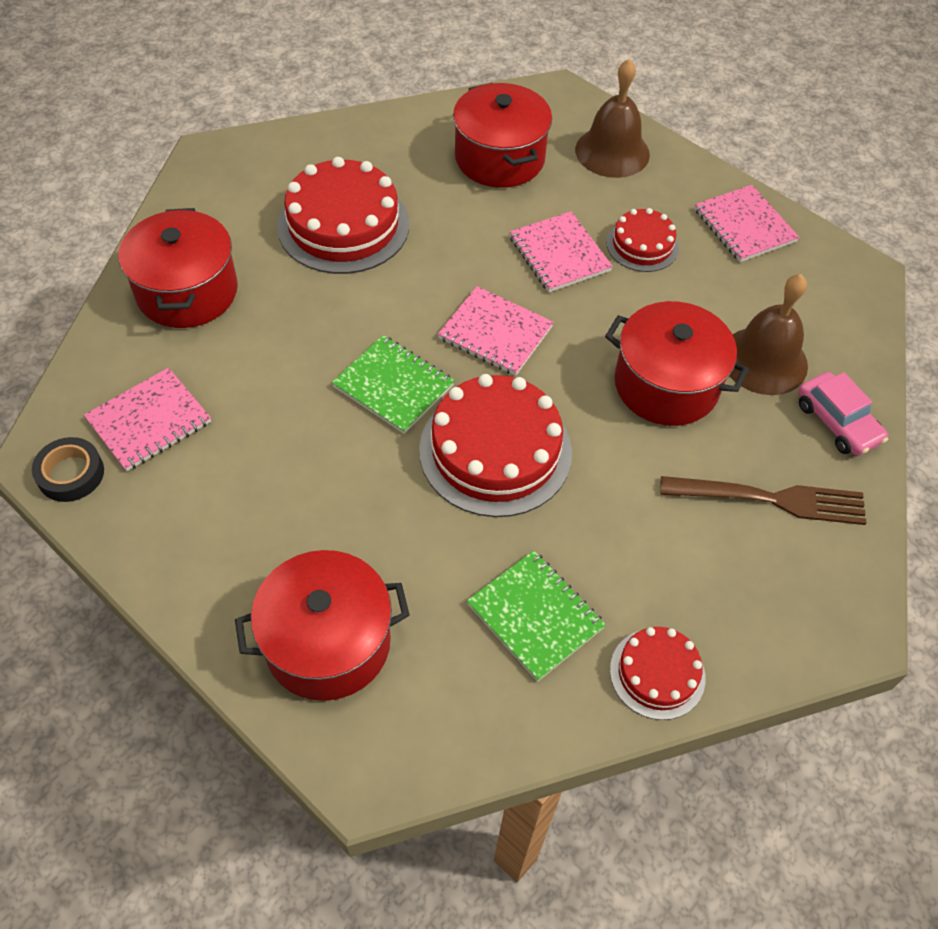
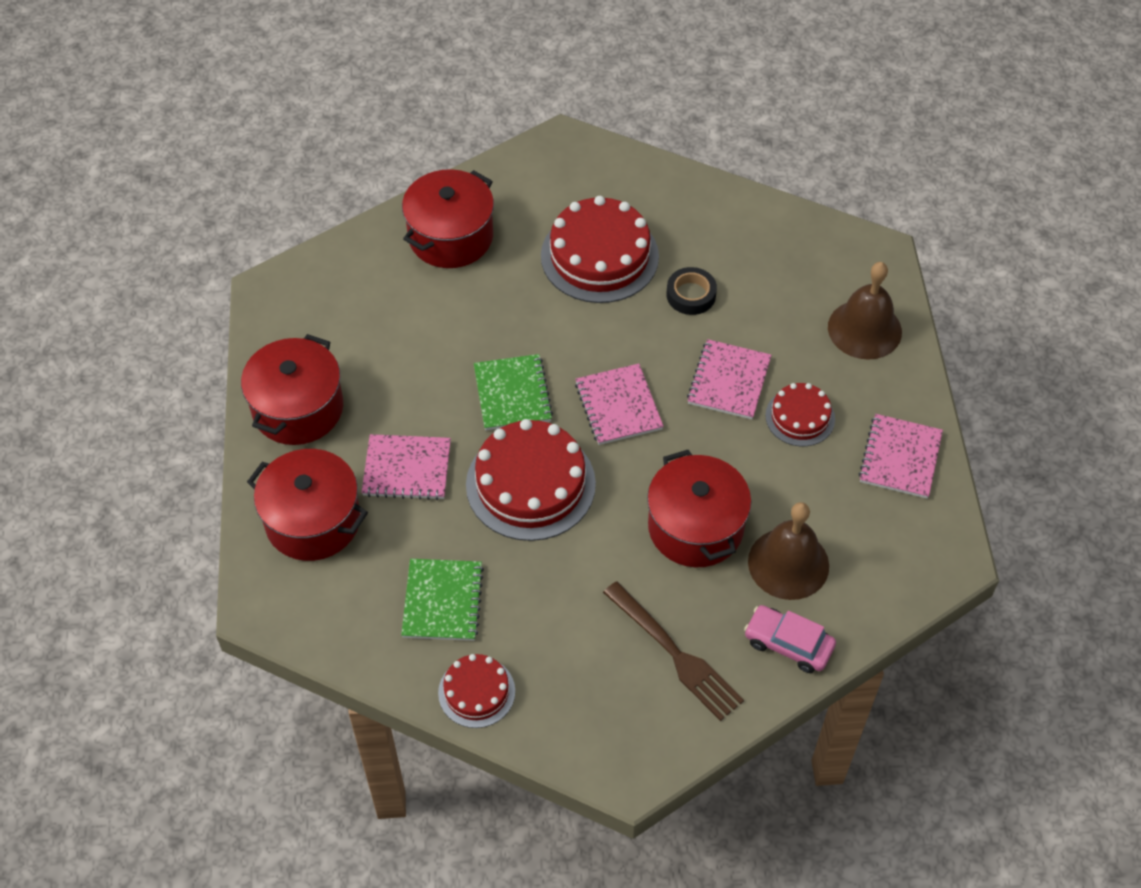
camera: 45 degrees right, 0 degrees up
black tape [32,437,104,502] -> black tape moved to [666,267,717,315]
pink notebook [84,368,211,471] -> pink notebook moved to [361,434,451,500]
red pot [453,83,552,188] -> red pot moved to [241,334,343,445]
pink car [798,372,888,456] -> pink car turned 105 degrees clockwise [744,605,836,673]

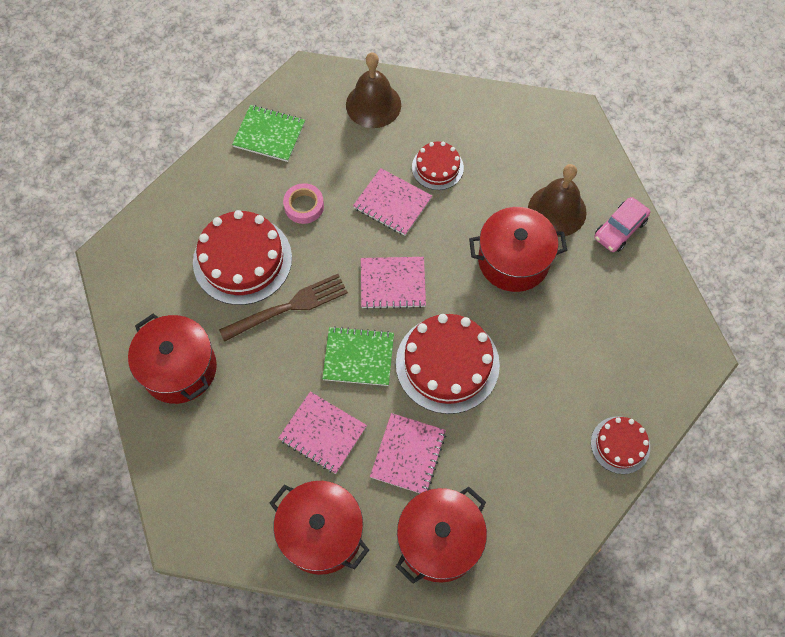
camera: 75 degrees left, 10 degrees up
green notebook [401,559,484,641] -> green notebook moved to [232,105,305,162]
brown fork [603,582,744,721] -> brown fork moved to [219,274,348,342]
black tape [666,267,717,315] -> pink tape [283,183,324,224]
pink notebook [859,414,943,499] -> pink notebook moved to [278,392,367,474]

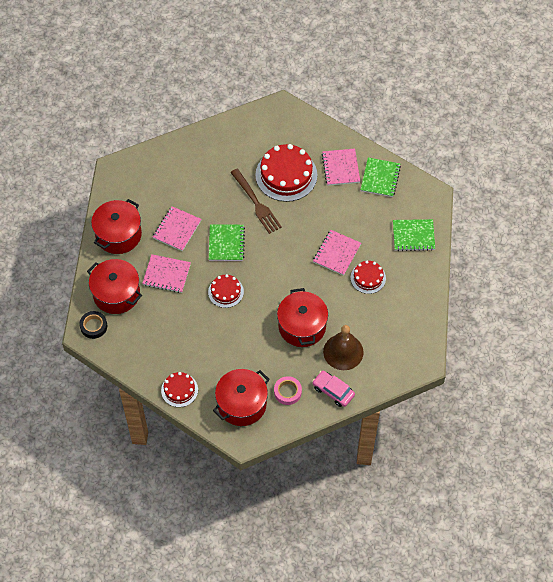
camera: 85 degrees right, 5 degrees down
red pot [128,314,217,404] -> red pot moved to [213,369,270,426]
pink tape [283,183,324,224] -> pink tape moved to [274,376,302,405]
brown bell [346,52,401,128] -> green notebook [393,219,435,251]
pink notebook [361,257,426,309] -> pink notebook moved to [322,148,360,186]
red cake [396,314,500,414] -> red cake [208,274,244,308], size x0.55
none -> black tape [79,311,107,339]

